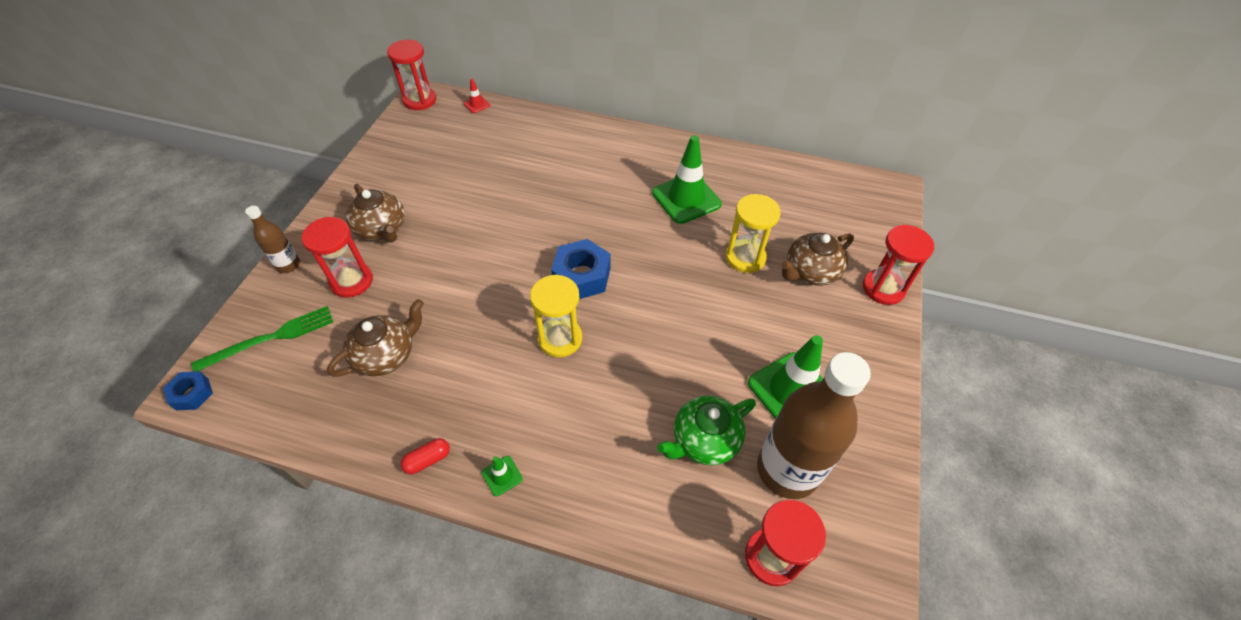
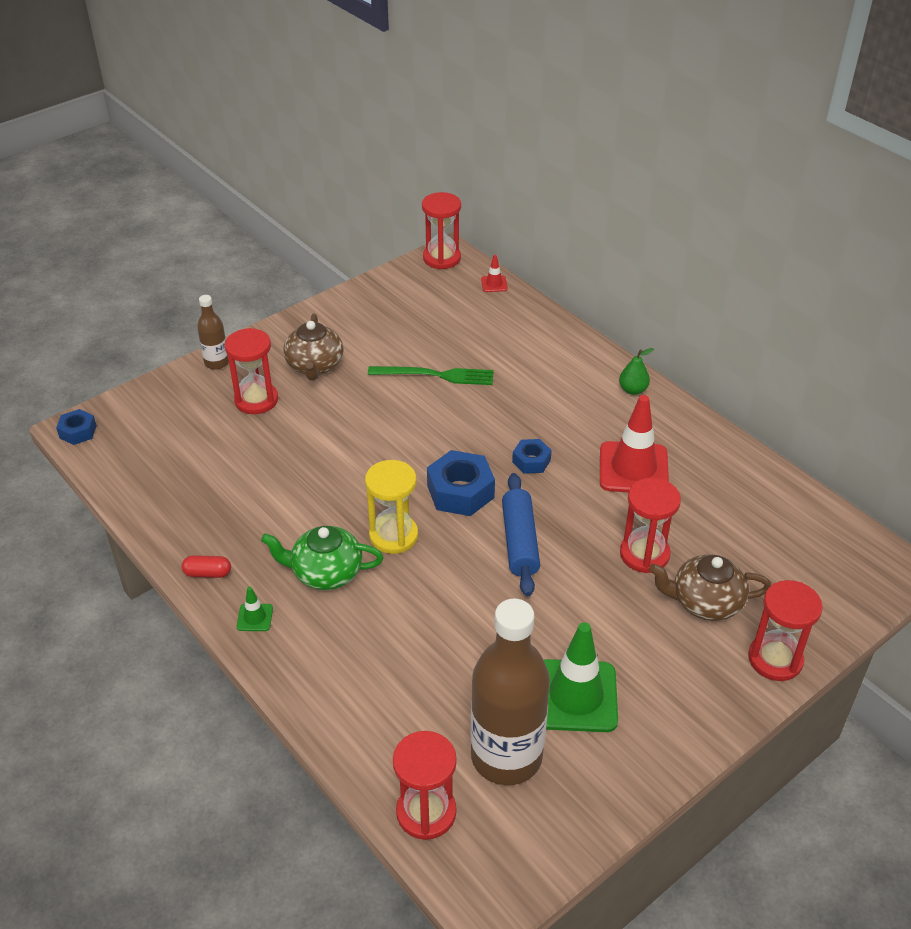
camera: 35 degrees right, 10 degrees down
green fork [192,306,333,372] -> green fork moved to [368,366,494,385]
brown teapot [327,299,424,377] -> none
green traffic cone [652,135,722,224] -> red traffic cone [600,395,669,492]
green teapot [657,396,756,465] -> green teapot moved to [261,526,384,590]
yellow hourglass [726,194,781,273] -> red hourglass [620,478,681,573]
none -> blue rolling pin [502,473,540,596]
none -> blue nut [512,439,552,474]
none -> green pear [619,348,654,395]

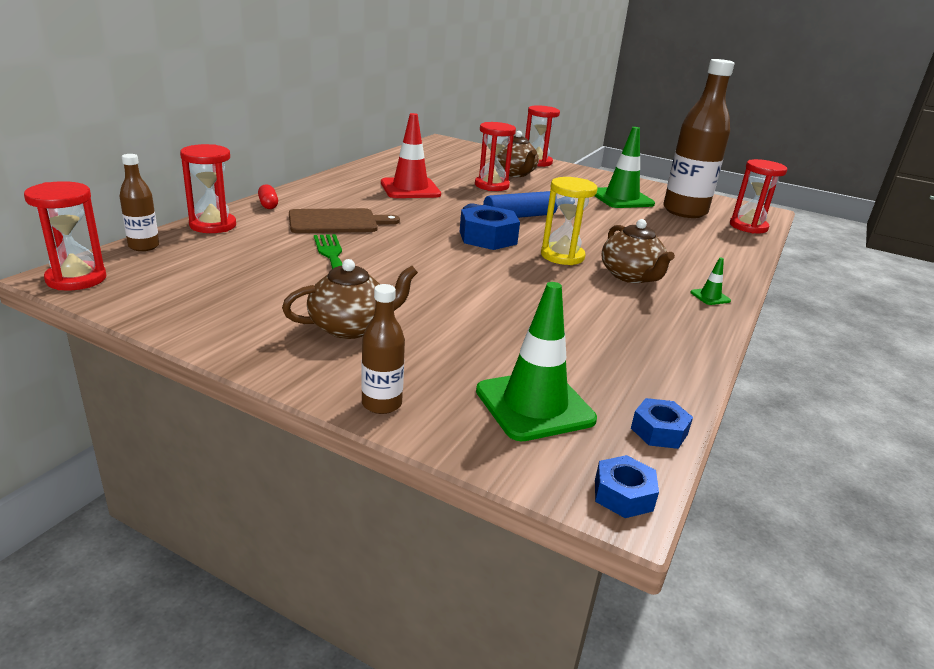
camera: 115 degrees left, 15 degrees down
red capsule [182,555,231,578] -> red capsule moved to [258,184,278,209]
red hourglass [225,328,278,414] -> red hourglass moved to [180,144,236,233]
green teapot [261,526,384,590] -> brown teapot [601,219,675,283]
red traffic cone [481,255,508,292] -> brown bottle [119,154,159,251]
blue nut [512,439,552,474] -> blue nut moved to [631,398,693,449]
green pear [619,348,654,395] -> none
none -> brown cutting board [289,208,400,233]
none -> green traffic cone [476,282,597,441]

